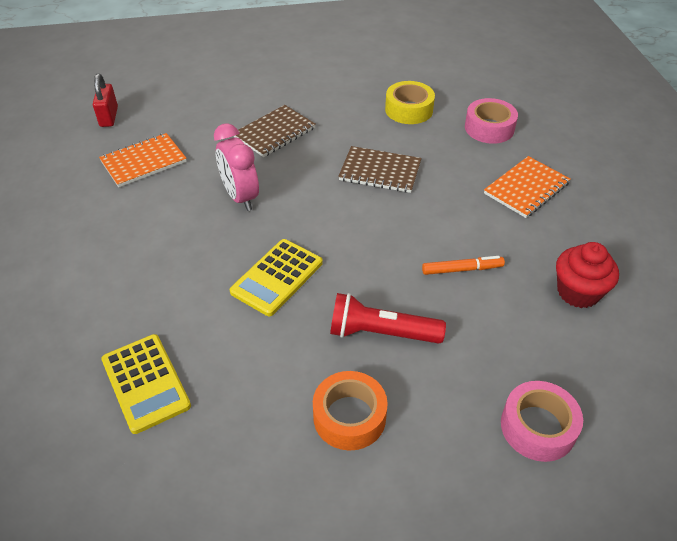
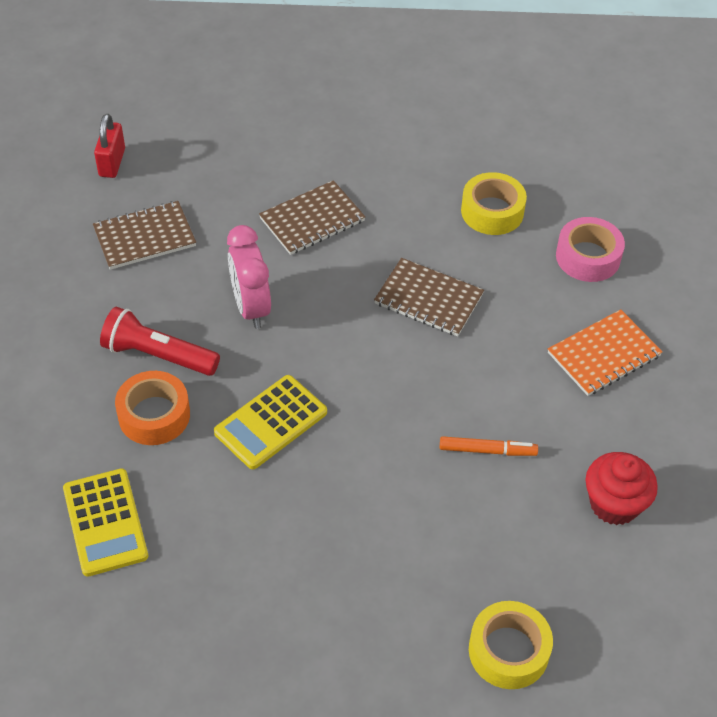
camera: 10 degrees right, 5 degrees up
orange notebook [99,133,187,187] -> brown notebook [93,201,196,270]
orange tape [313,371,388,451] -> orange tape moved to [115,371,190,445]
red flashlight [330,293,446,344] -> red flashlight moved to [100,306,220,376]
pink tape [501,381,583,462] -> yellow tape [469,601,553,689]

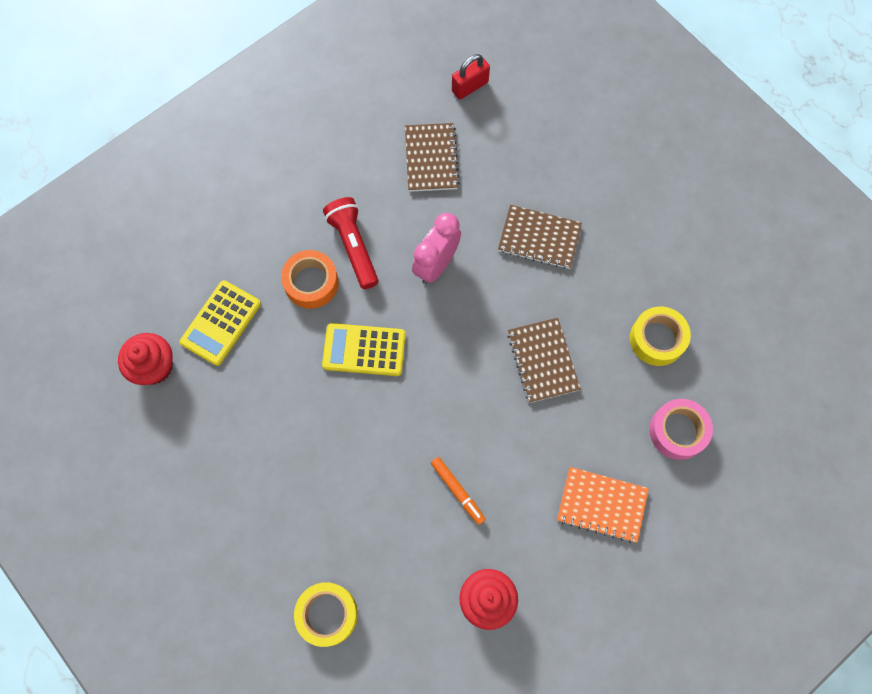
camera: 50 degrees right, 20 degrees up
brown notebook [93,201,196,270] -> brown notebook turned 60 degrees clockwise [405,123,460,192]
none -> red cupcake [118,333,173,385]

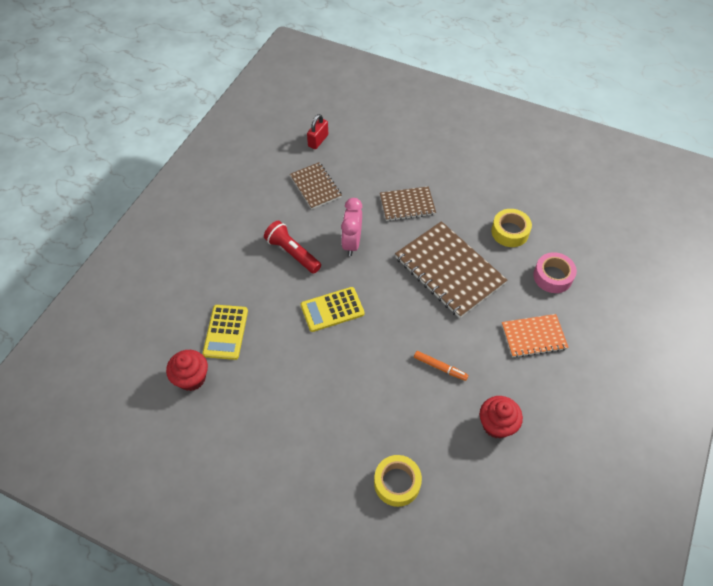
camera: 25 degrees left, 15 degrees down
orange tape [281,250,339,309] -> none
brown notebook [507,318,581,403] -> brown notebook [395,221,507,318], size x1.76

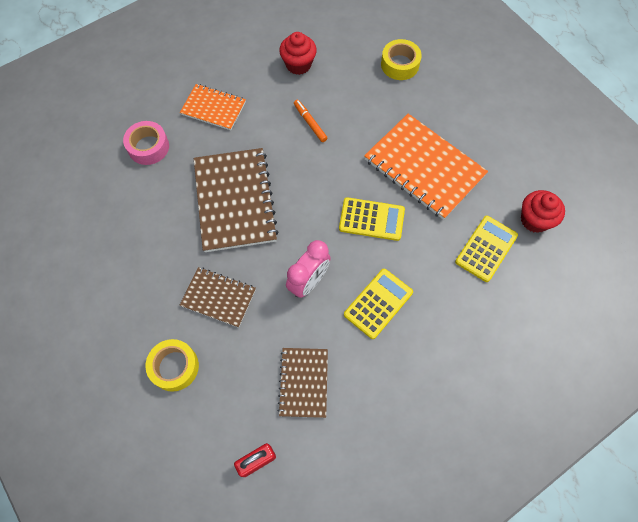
camera: 150 degrees left, 10 degrees up
red flashlight [264,221,321,274] -> yellow calculator [344,269,413,339]
yellow tape [491,209,532,247] -> yellow tape moved to [145,339,199,392]
none -> orange notebook [364,114,488,220]

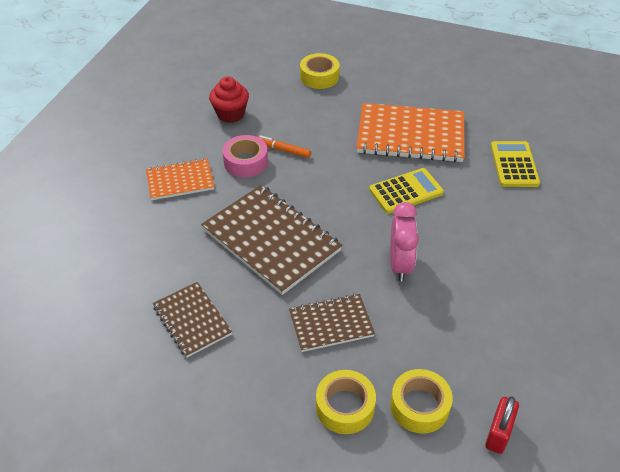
camera: 35 degrees left, 20 degrees down
pink tape [123,121,169,165] -> pink tape moved to [223,135,268,177]
brown notebook [277,348,328,418] -> brown notebook moved to [153,282,232,358]
yellow calculator [344,269,413,339] -> none
red cupcake [521,190,565,233] -> none
none -> yellow tape [390,369,453,434]

